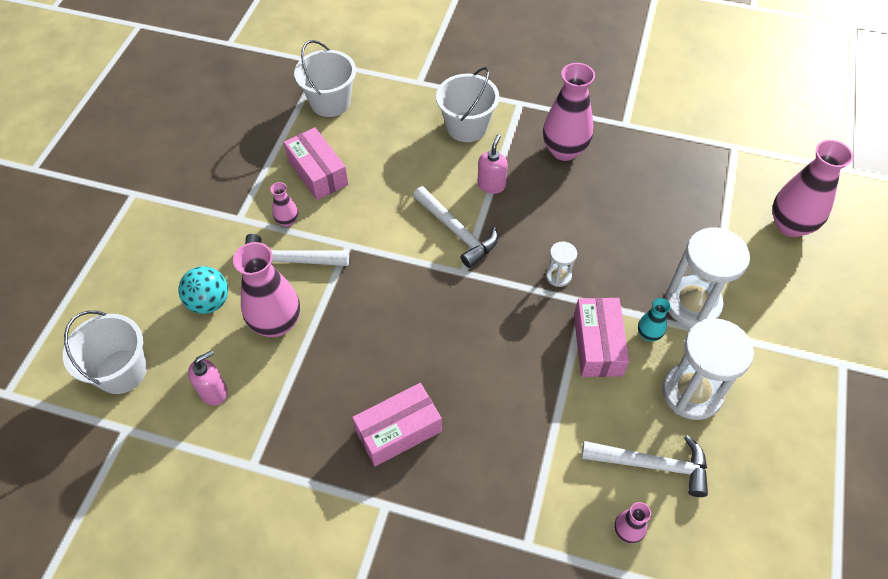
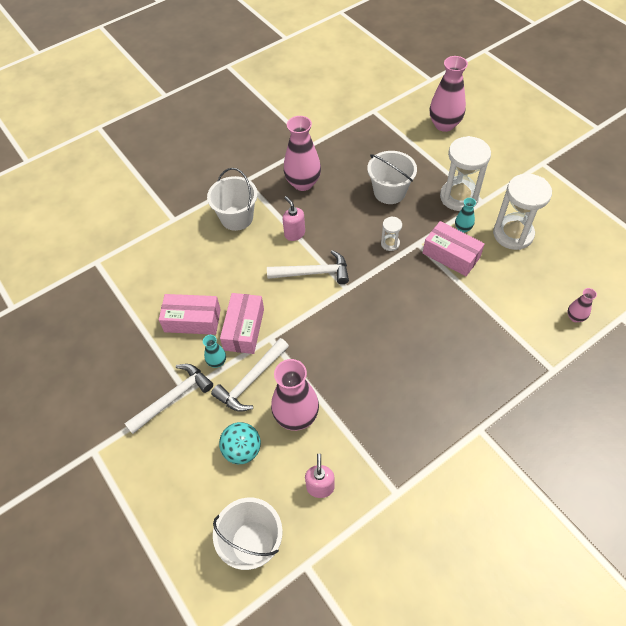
camera: 50 degrees left, 0 degrees up
pink vase [270,182,298,227] -> turquoise vase [203,335,226,368]
white bucket [294,40,356,117] -> white bucket moved to [367,151,417,204]
pink box [352,383,442,466] -> pink box moved to [220,293,264,354]
white hammer [581,435,708,497] -> white hammer moved to [124,364,213,434]

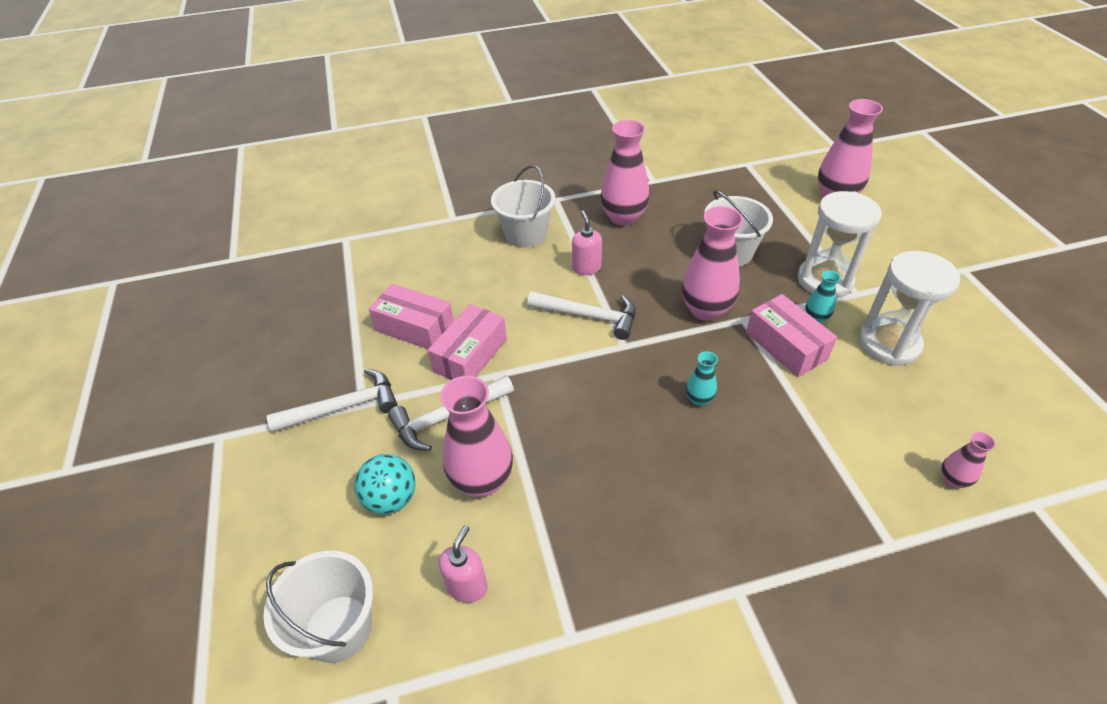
camera: 20 degrees right, 10 degrees down
turquoise vase [203,335,226,368] -> turquoise vase moved to [686,351,718,406]
white hourglass [381,217,402,251] -> pink vase [682,206,743,321]

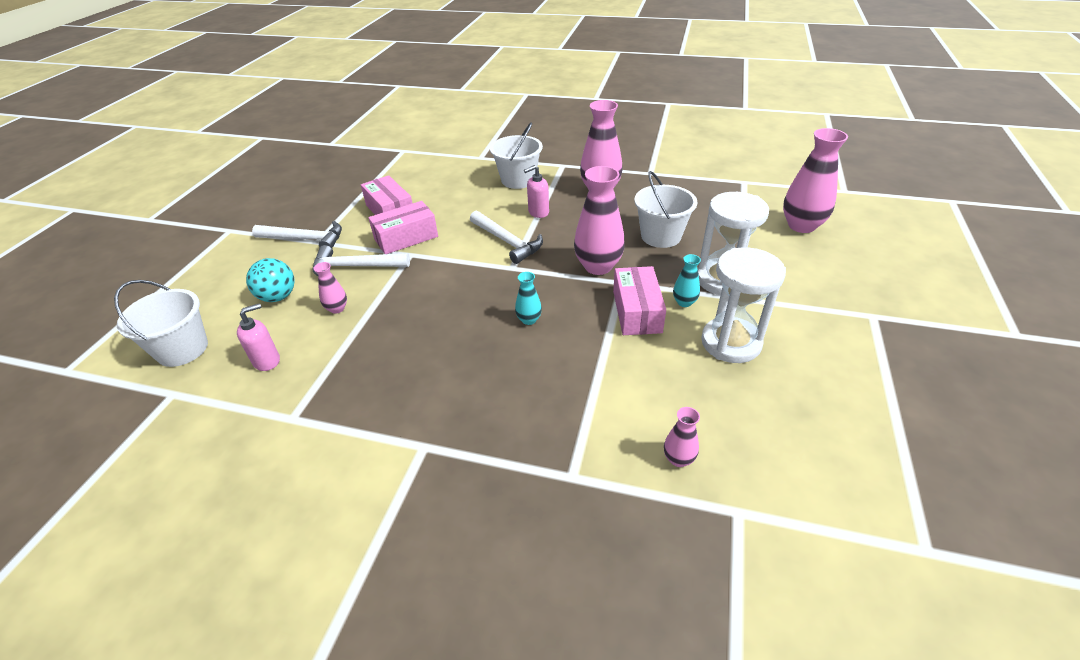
camera: 30 degrees right, 5 degrees down
pink vase [440,376,513,497] -> pink vase [313,262,347,314], size x0.48
pink soap dispenser [572,210,602,275] -> pink soap dispenser turned 135 degrees counterclockwise [524,165,549,218]

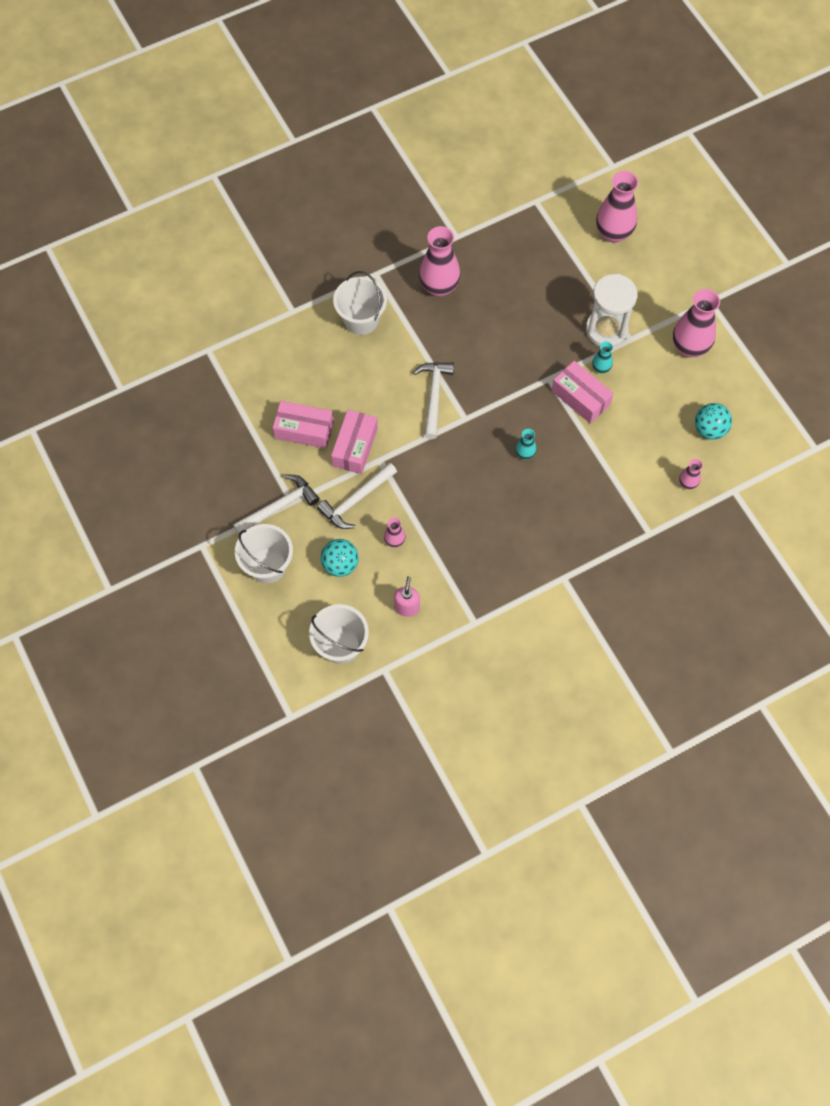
camera: 45 degrees left, 25 degrees up
white hammer [470,211,543,264] -> white hammer turned 90 degrees counterclockwise [413,362,454,439]
pink soap dispenser [524,165,549,218] -> none
pink vase [574,166,625,275] -> pink vase moved to [673,289,720,357]
white bucket [634,171,697,248] -> white bucket moved to [235,524,293,583]
white hourglass [701,248,786,363] -> none
none -> turquoise ball [695,403,732,440]

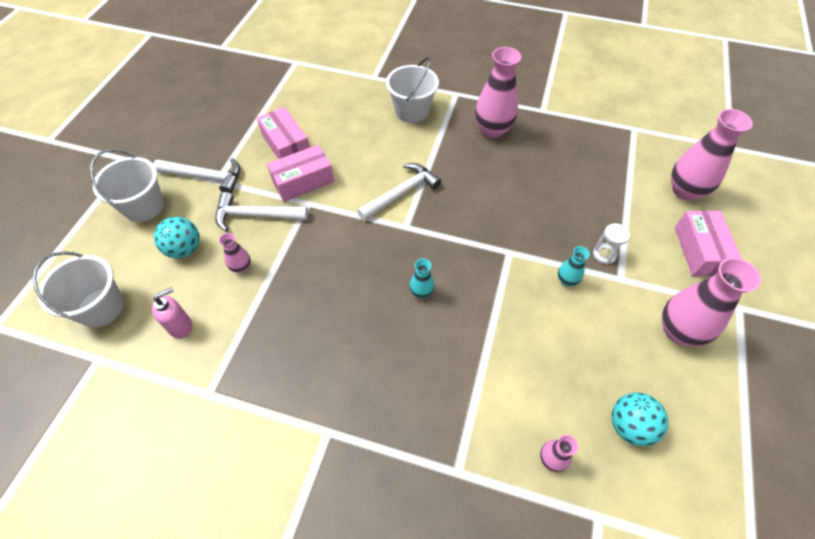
camera: 45 degrees right, 10 degrees down
pink box [552,361,614,424] -> pink box moved to [675,210,742,276]
white hourglass [586,274,638,347] -> white hourglass [593,223,630,265], size x0.47

